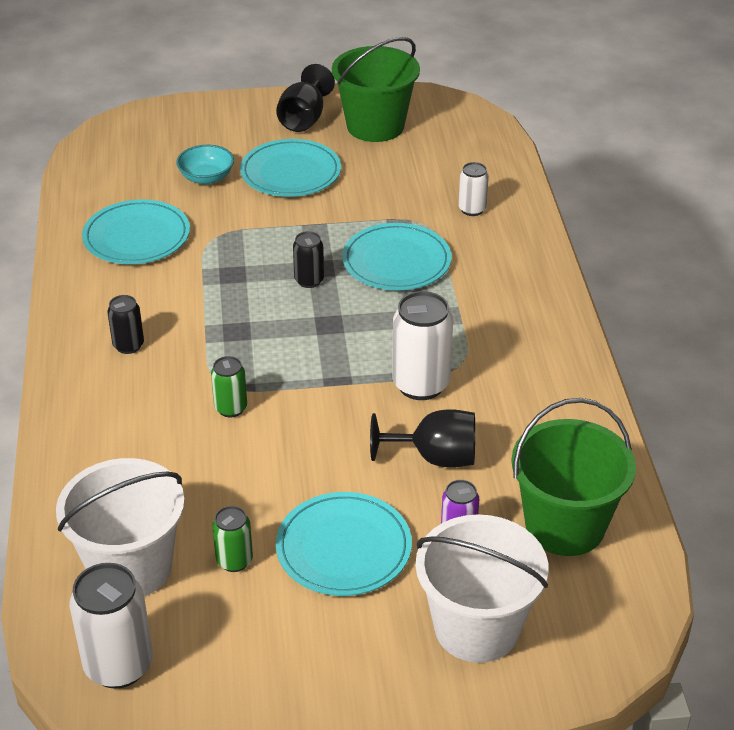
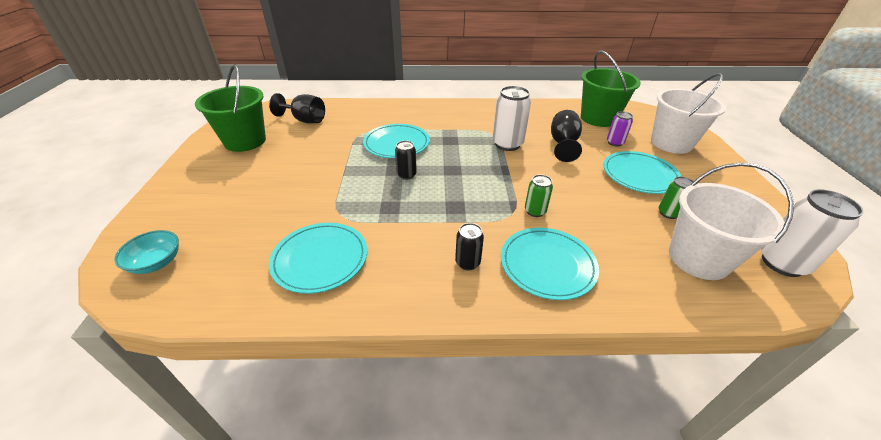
camera: 85 degrees left, 0 degrees up
turquoise bowl [176,145,234,184] -> turquoise bowl moved to [114,230,179,274]
turquoise plate [240,139,341,197] -> turquoise plate moved to [501,228,599,300]
black goblet [276,64,335,132] -> black goblet moved to [269,93,325,123]
white can [459,162,489,216] -> none

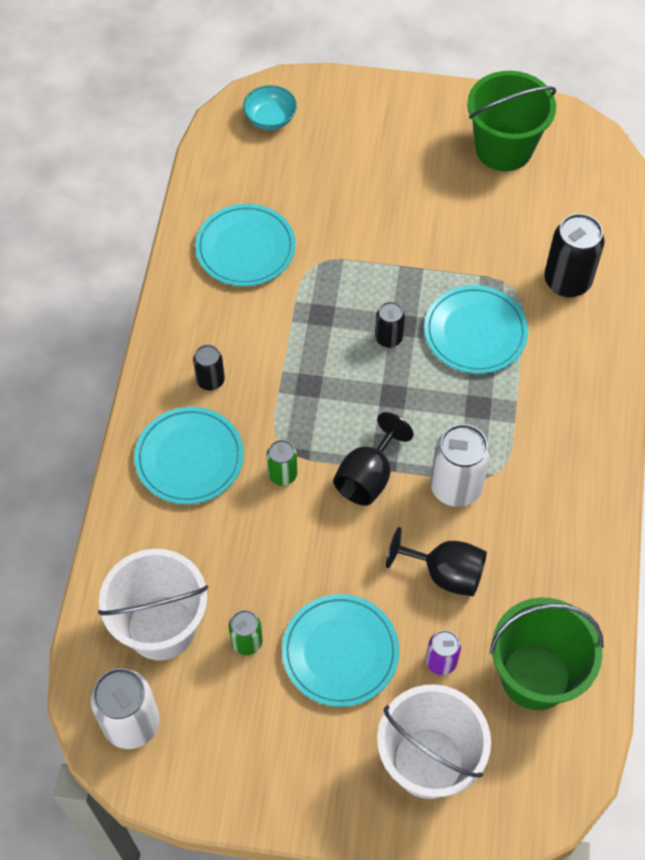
camera: 100 degrees right, 20 degrees up
black goblet [269,93,325,123] -> black goblet moved to [333,412,414,506]
none -> black can [544,213,604,298]

